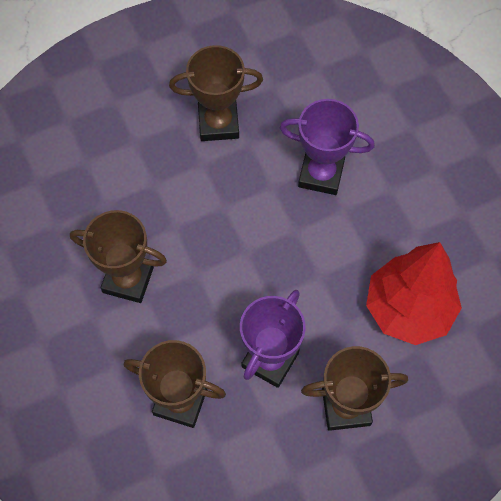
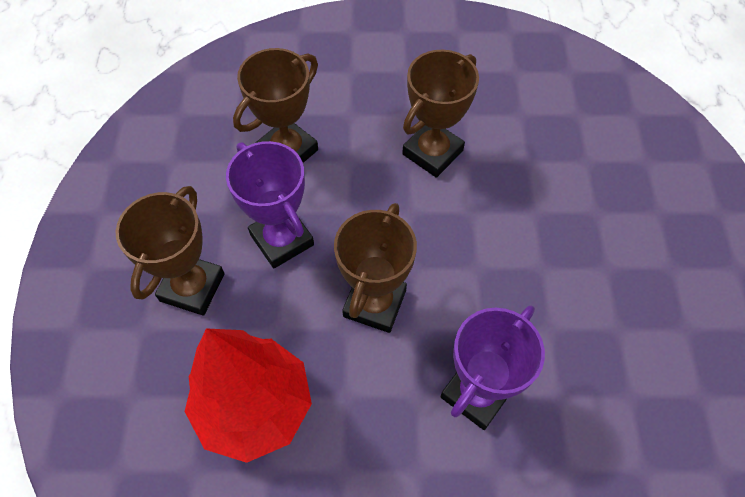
camera: 115 degrees right, 5 degrees down
brown trophy [169,45,263,141] -> brown trophy moved to [334,203,417,333]

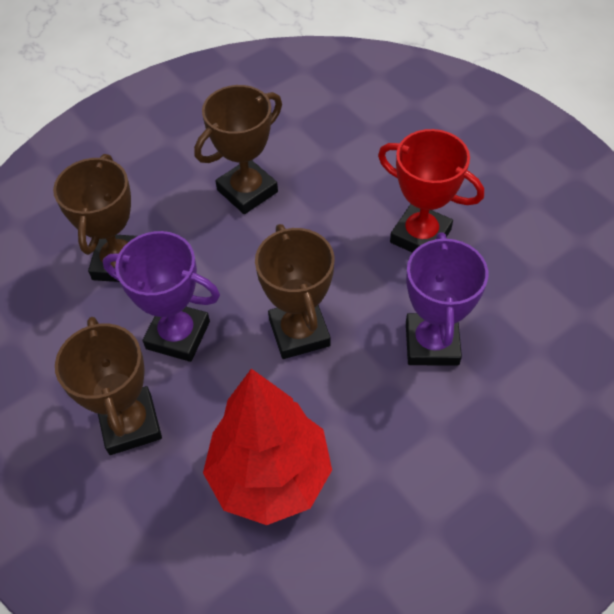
camera: 35 degrees left, 5 degrees down
brown trophy [402,50,479,178] -> brown trophy turned 45 degrees clockwise [194,85,282,214]
none -> red trophy [378,129,484,253]

